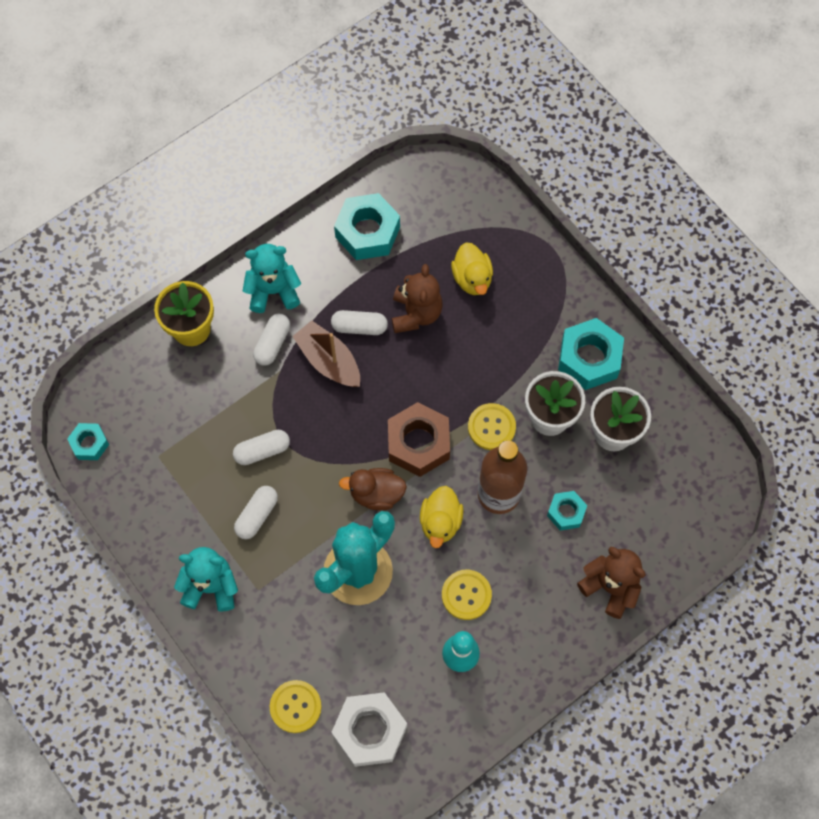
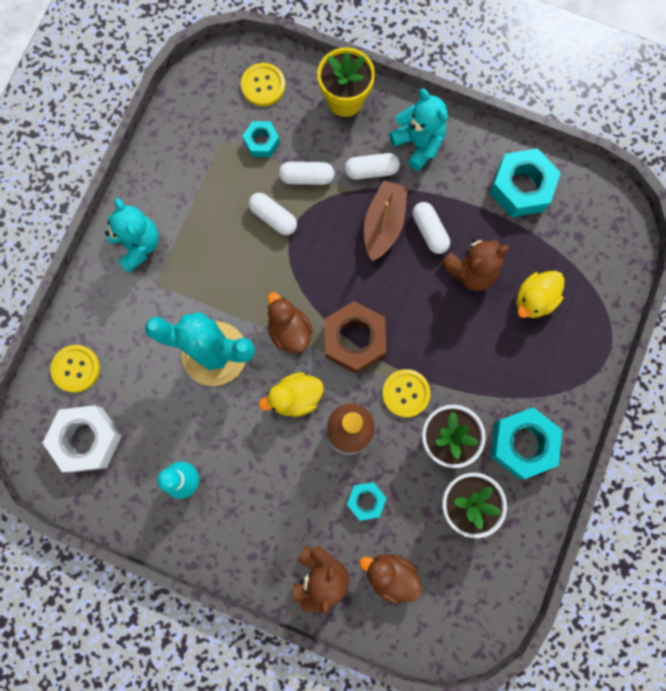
camera: 60 degrees right, 10 degrees up
turquoise nut [67,423,109,460] -> turquoise nut moved to [242,121,280,157]
white capsule [234,486,278,539] -> white capsule moved to [279,162,335,185]
yellow button [442,570,492,620] -> yellow button moved to [241,63,285,106]
none -> brown duck [359,554,422,604]

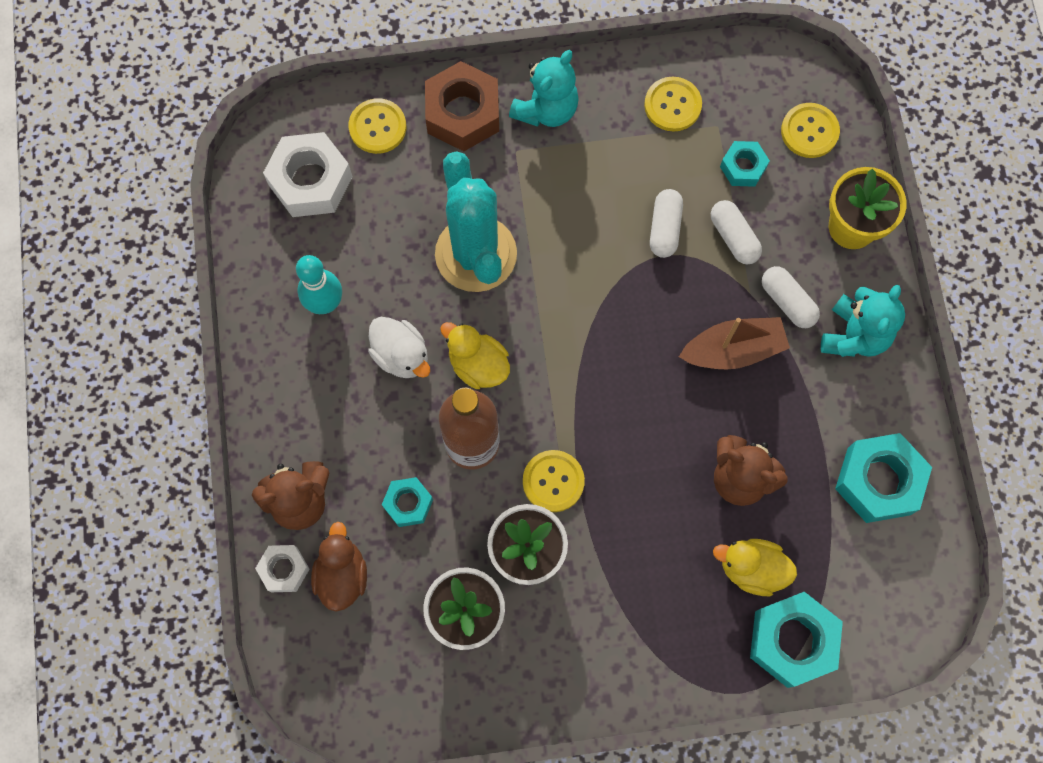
camera: 60 degrees right, 5 degrees down
brown duck [268,292,313,353] -> none
brown nut [324,301,387,374] -> brown nut moved to [425,61,499,151]
white capsule [412,202,450,254] -> none
turquoise nut [490,407,562,479] -> turquoise nut moved to [750,592,843,688]
none -> white nut [255,545,310,592]
none -> white duck [368,317,430,378]
none -> yellow button [644,77,702,132]

